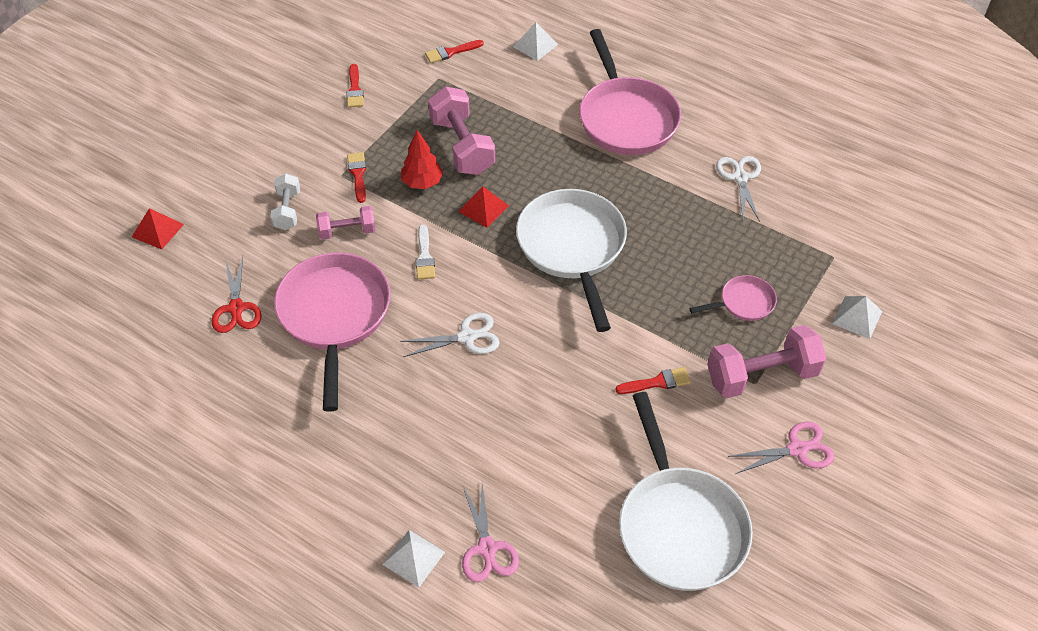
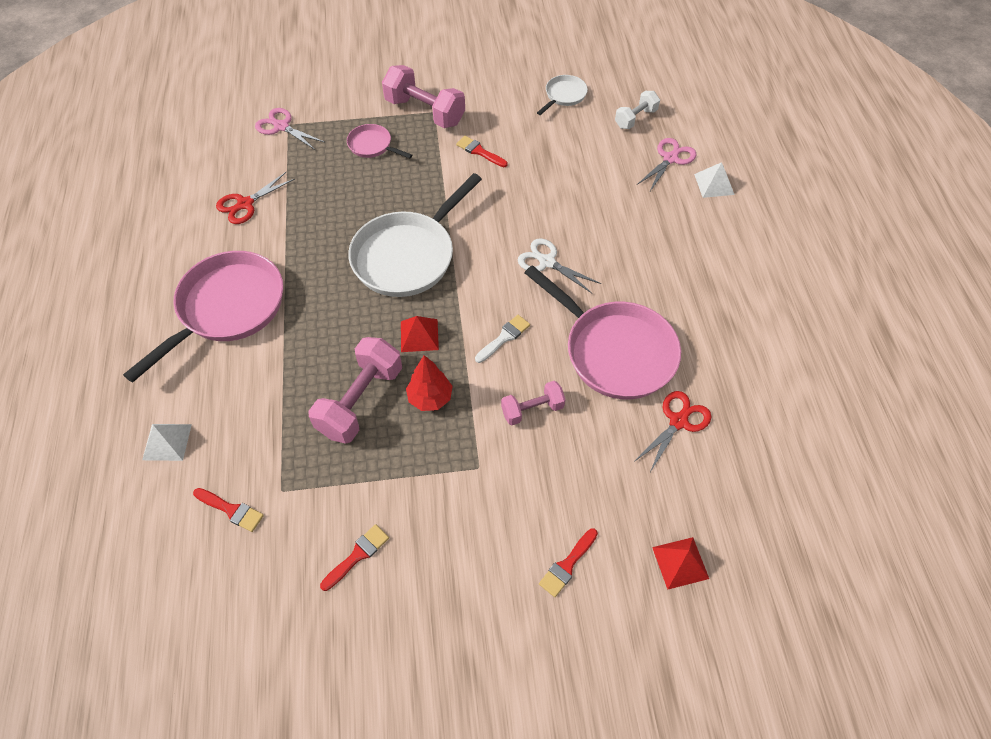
camera: 130 degrees left, 5 degrees up
white dumbbell [270,174,300,230] -> white dumbbell moved to [615,91,660,129]
pink pan [274,253,391,412] -> pink pan turned 90 degrees counterclockwise [525,265,681,399]
pink dumbbell [316,206,375,240] -> pink dumbbell turned 60 degrees counterclockwise [501,381,566,425]
red brush [347,152,366,203] -> red brush moved to [539,528,598,597]
white pan [619,392,753,591] -> white pan [537,75,588,115], size x0.48
white scissors [716,156,761,222] -> red scissors [216,172,295,224]
pink scissors [728,421,834,474] -> pink scissors moved to [255,108,324,150]
white pyramid [832,296,882,339] -> none

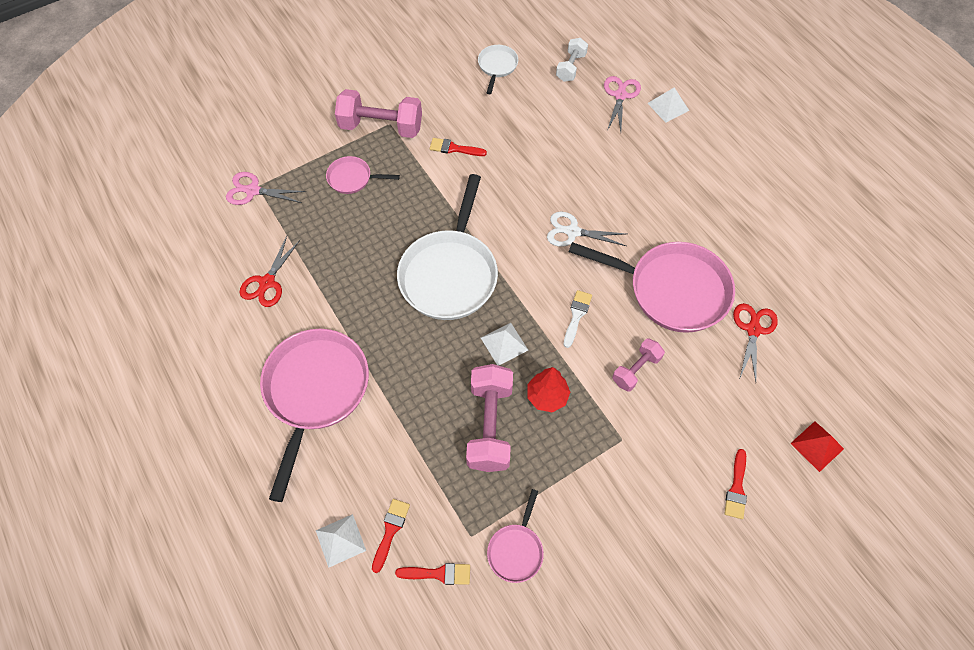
camera: 25 degrees left, 5 degrees up
red brush [320,524,389,591] -> red brush moved to [372,499,410,573]
red pyramid [401,316,439,352] -> white pyramid [481,323,528,366]
none -> pink pan [487,489,544,583]

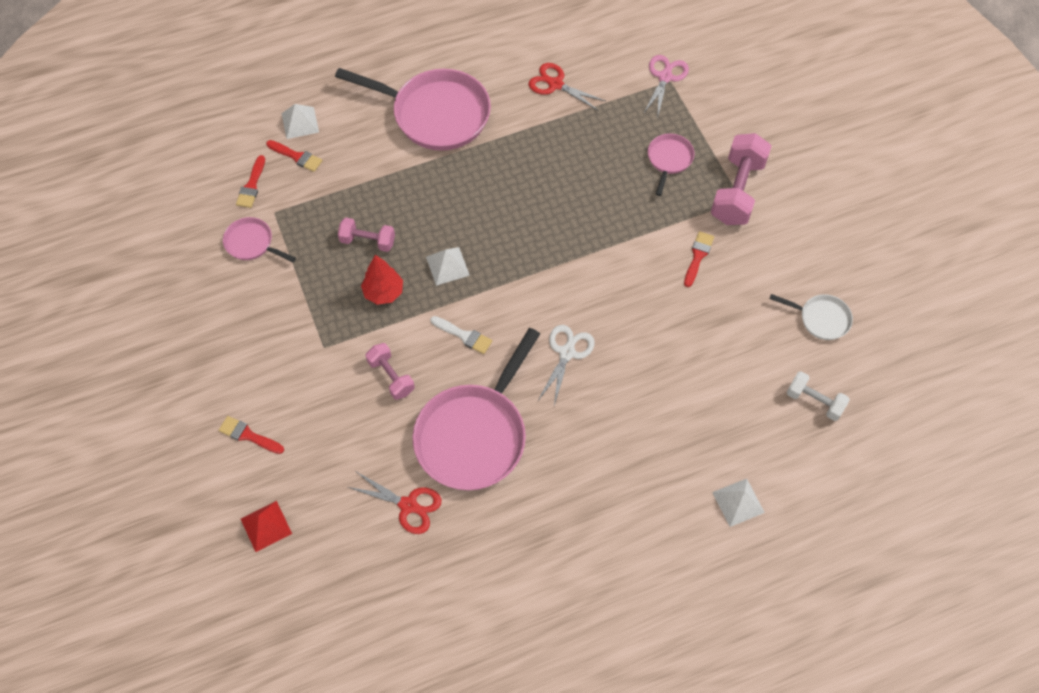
camera: 100 degrees right, 0 degrees up
white pan [397,174,498,320] -> none
pink dumbbell [466,364,513,472] -> pink dumbbell [338,218,395,252], size x0.58
pink scissors [604,76,641,131] -> none

